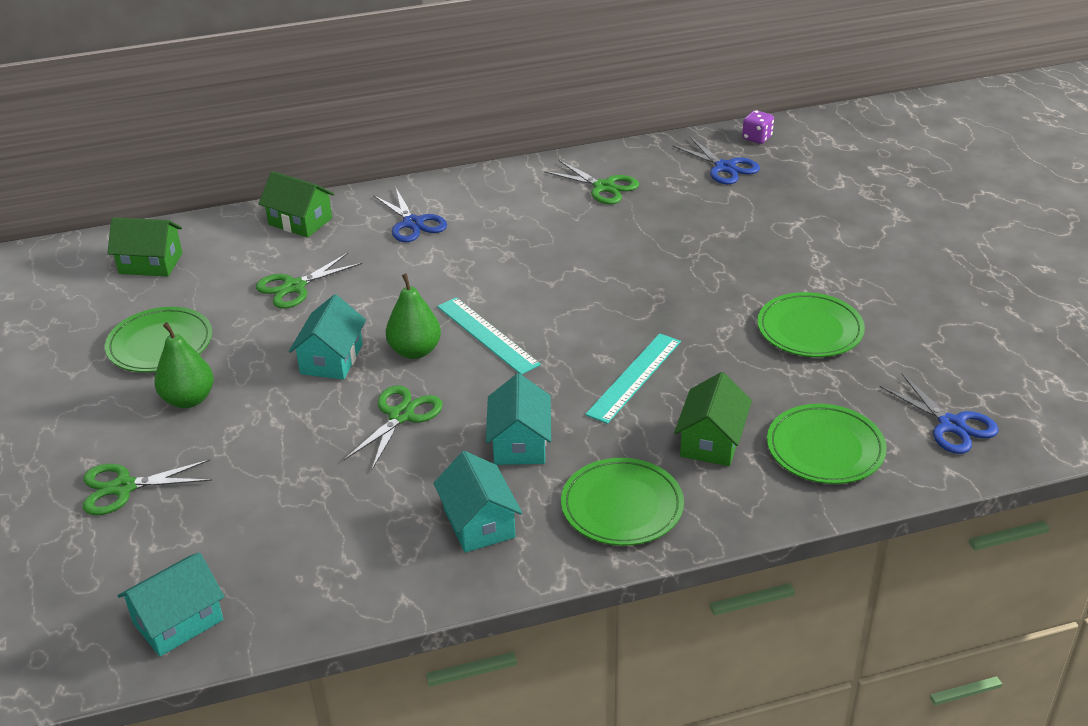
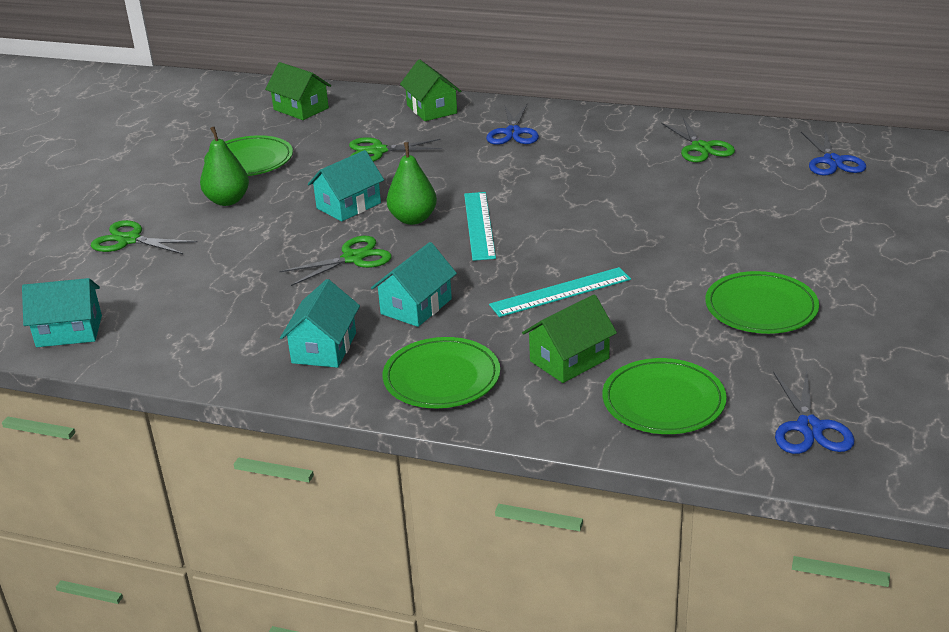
camera: 35 degrees right, 5 degrees down
purple dice [742,110,774,144] -> none

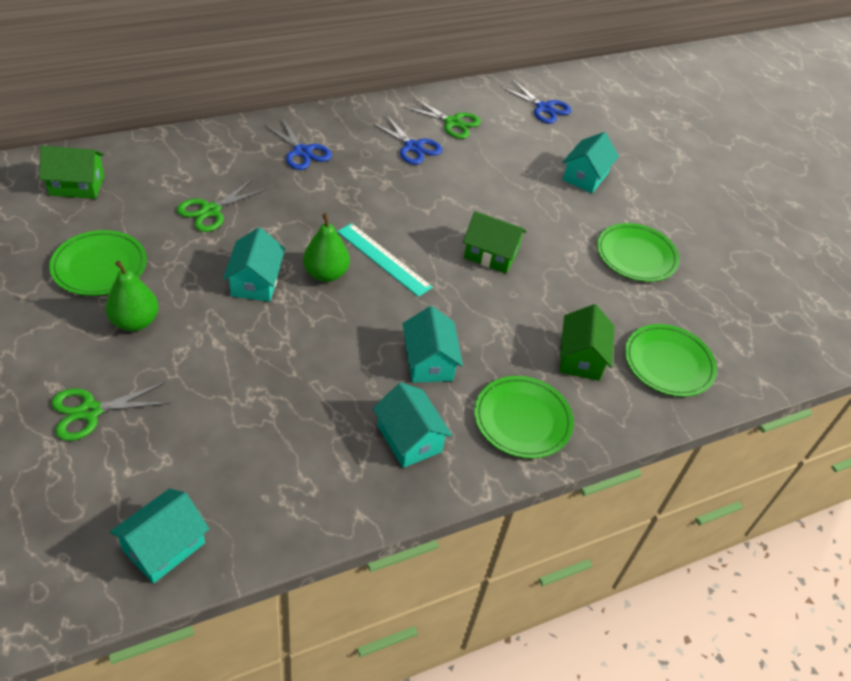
camera: 50 degrees left, 15 degrees up
green scissors [279,236,392,286] -> none
green house [400,59,461,121] -> green house moved to [463,211,527,273]
turquoise ruler [489,267,631,317] -> none
blue scissors [773,370,855,454] -> blue scissors moved to [370,114,443,165]
none -> turquoise house [562,132,619,193]

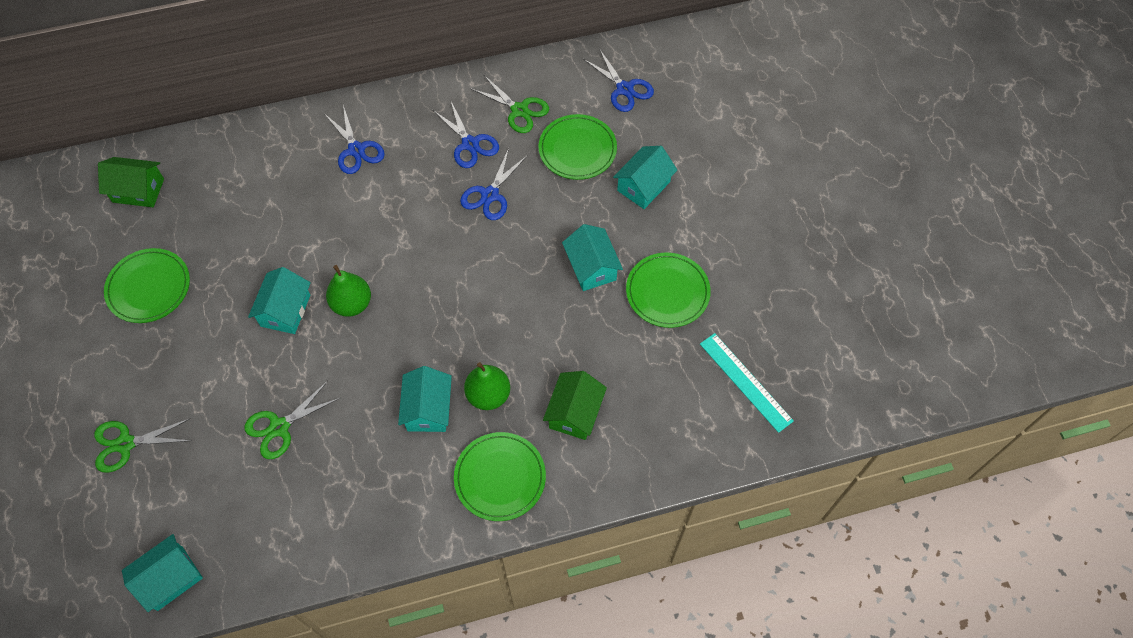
camera: 15 degrees right, 15 degrees up
green pear [105,261,159,331] -> green pear moved to [464,362,510,410]
green scissors [177,179,267,232] -> green scissors moved to [245,381,340,459]
turquoise ruler [337,223,433,297] -> turquoise ruler moved to [700,333,794,433]
turquoise house [373,382,453,468] -> turquoise house moved to [562,224,623,291]
green house [463,211,527,273] -> none
green plate [625,324,717,397] -> green plate moved to [539,114,617,180]
none -> blue scissors [460,148,528,220]

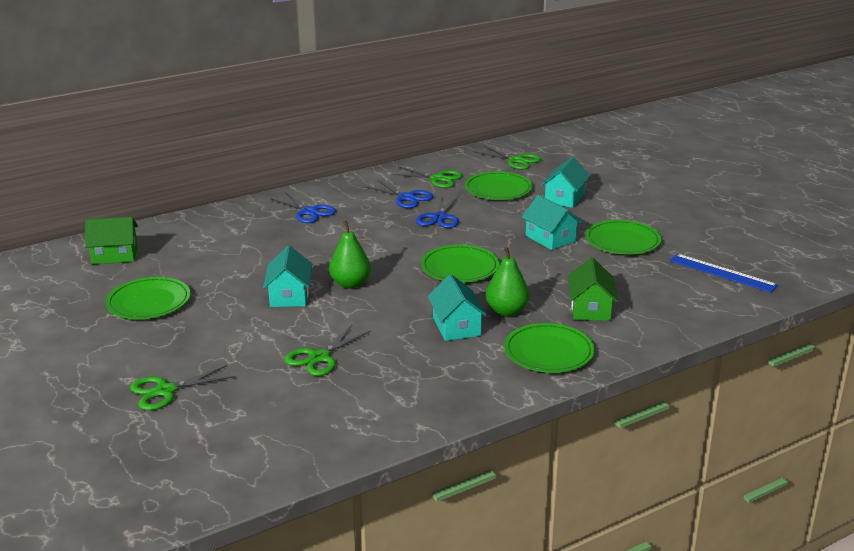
camera: 15 degrees left, 35 degrees down
turquoise house [122,534,203,612] -> none
blue scissors [583,49,654,112] -> green scissors [474,146,541,170]
turquoise ruler [700,333,794,433] -> blue ruler [669,254,778,293]
none -> green plate [421,245,499,283]

